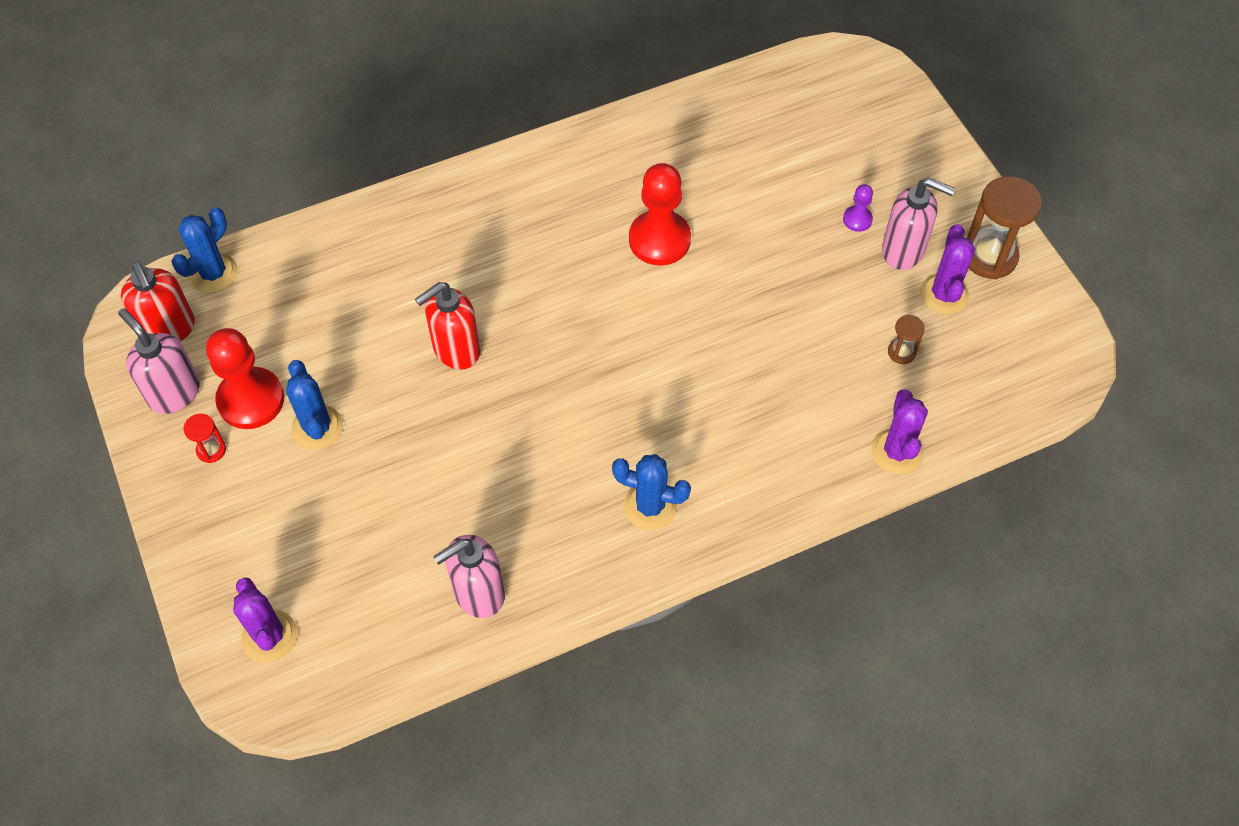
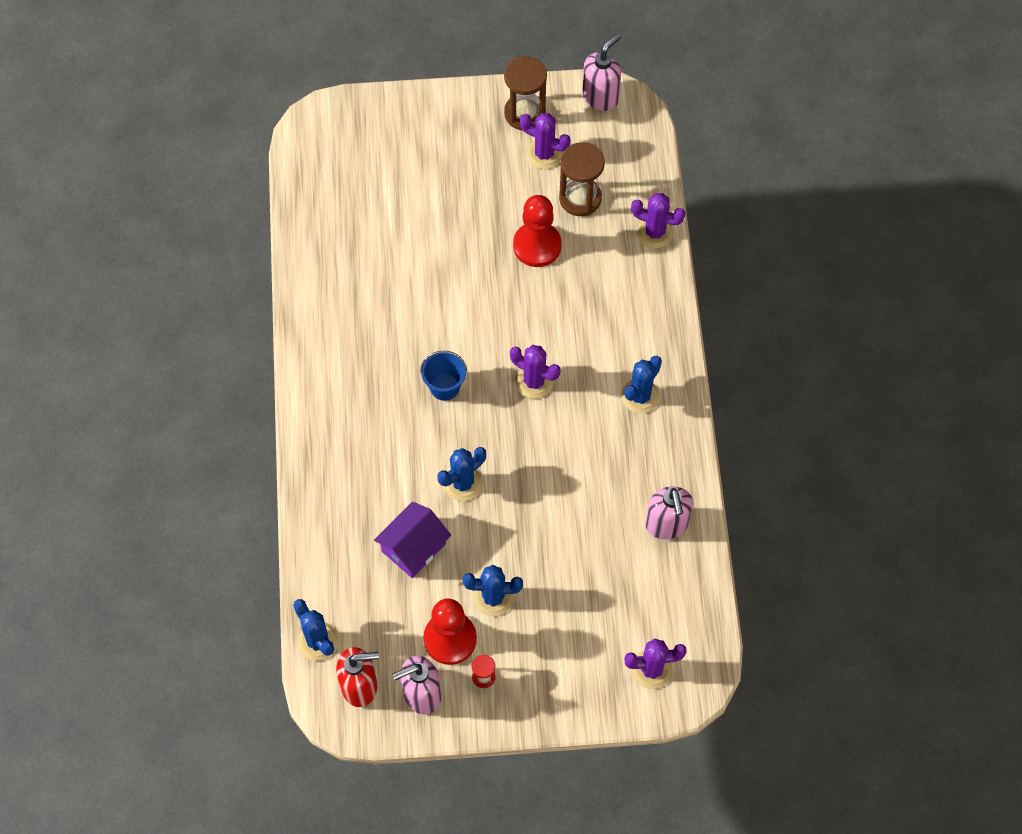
camera: 70 degrees left, 5 degrees up
red soap dispenser [415,282,481,370] -> blue cactus [437,447,486,501]
red pawn [629,163,691,265] -> red pawn moved to [513,195,562,267]
purple pawn [843,184,873,232] -> none
pink soap dispenser [882,178,955,270] -> pink soap dispenser moved to [582,33,621,111]
brown hourglass [888,315,925,364] -> brown hourglass [559,142,605,216], size x2.04
none -> purple house [374,502,451,578]
none -> blue bucket [420,351,467,401]
none -> purple cactus [510,345,560,399]

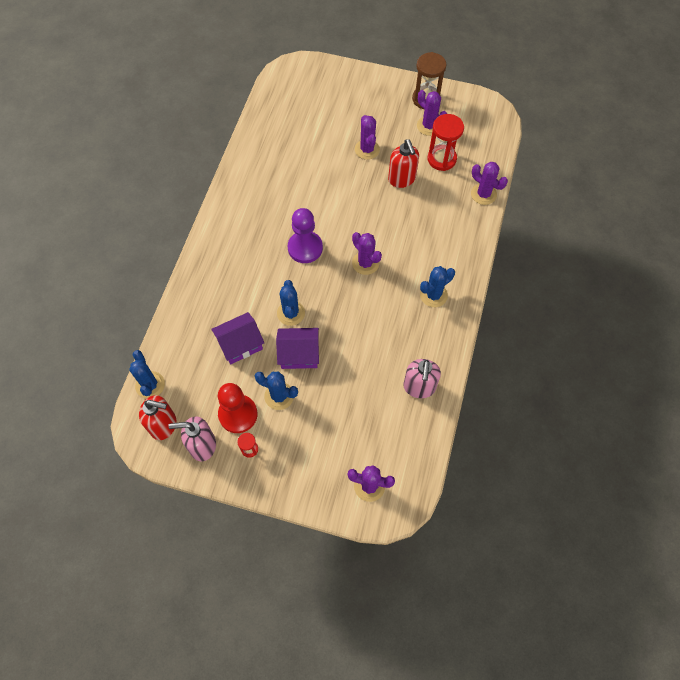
camera: 20 degrees right, 0 degrees up
blue bucket [420,351,467,401] -> purple pawn [288,208,323,263]
blue cactus [437,447,486,501] -> blue cactus turned 75 degrees counterclockwise [277,280,305,326]
red pawn [513,195,562,267] -> red soap dispenser [388,139,419,188]
brown hourglass [559,142,605,216] -> red hourglass [428,114,464,171]
pink soap dispenser [582,33,621,111] -> none
none -> purple house [276,328,319,369]
none -> purple cactus [355,115,380,160]

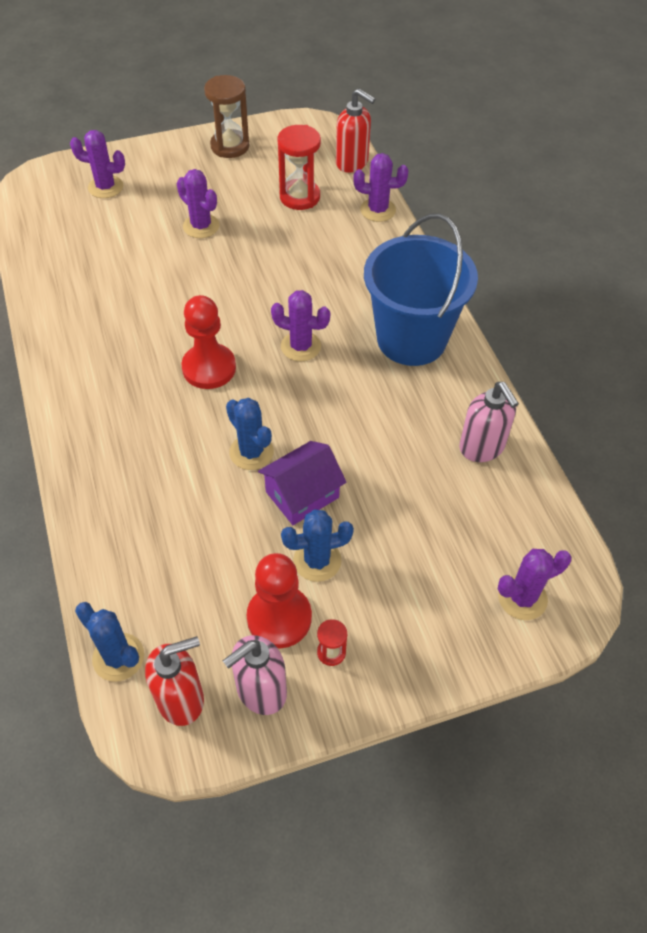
camera: 35 degrees left, 10 degrees down
purple house [211,312,264,364] -> none
purple pawn [288,208,323,263] -> red pawn [181,295,236,389]
red soap dispenser [388,139,419,188] -> red soap dispenser moved to [336,88,375,173]
purple cactus [417,90,447,136] -> purple cactus moved to [70,130,125,198]
blue cactus [420,266,455,307] -> blue bucket [364,214,478,366]

